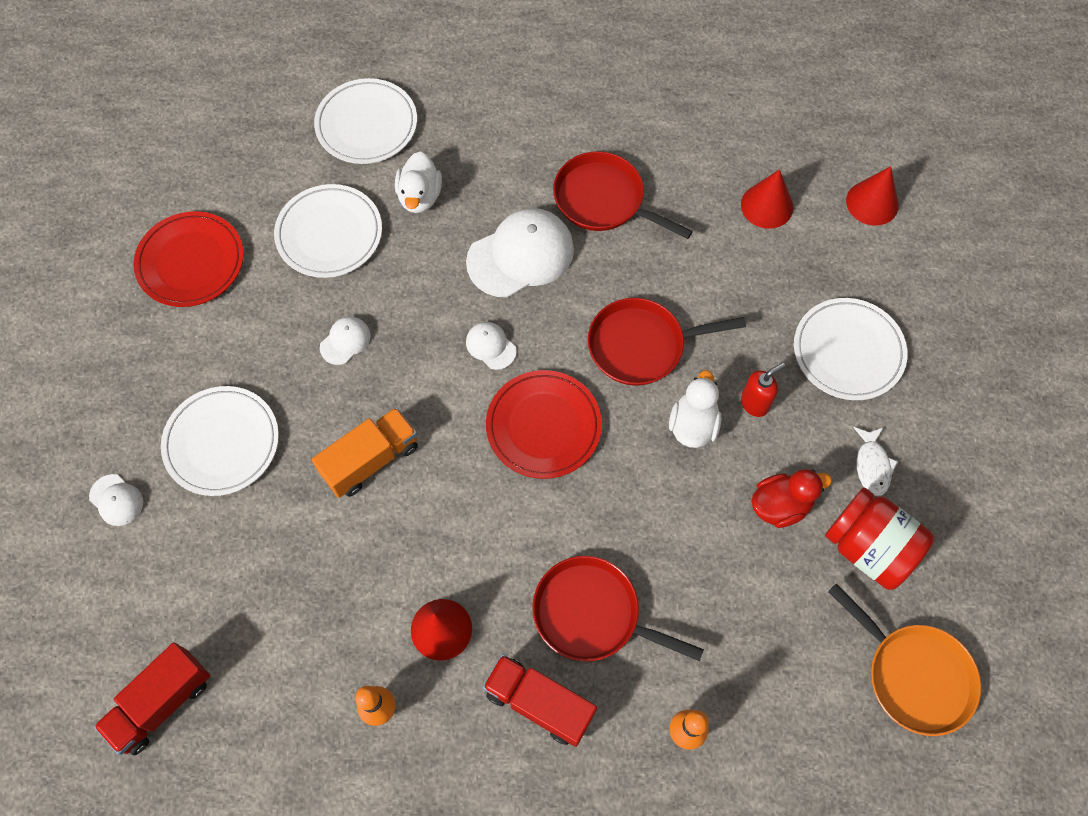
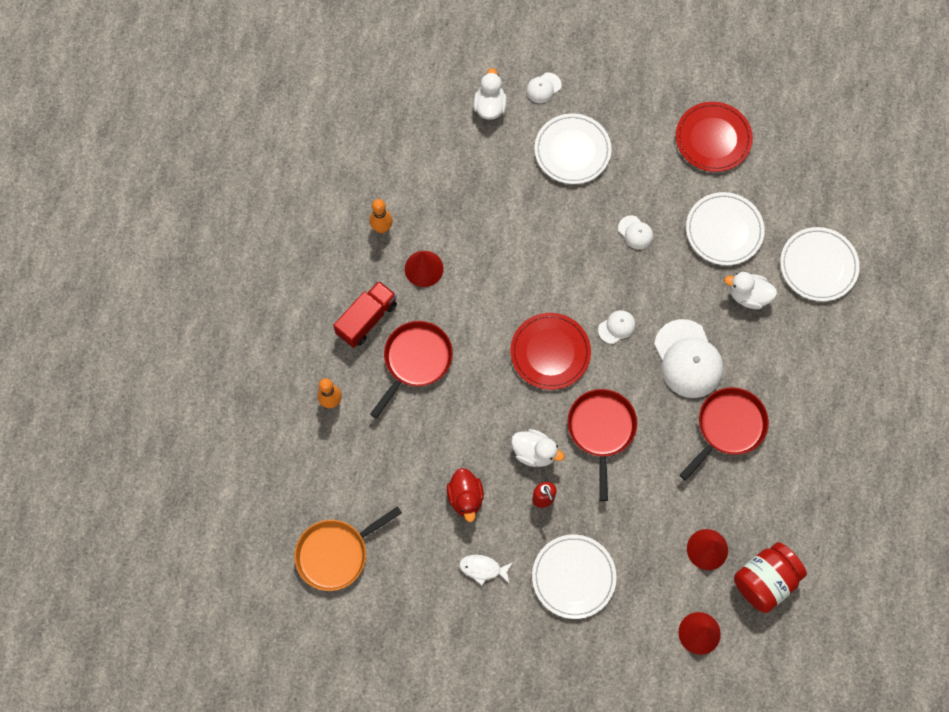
camera: 100 degrees right, 5 degrees up
red truck [94,642,210,755] -> none
orange truck [312,407,418,498] -> none
red jar [825,487,934,590] -> red jar moved to [734,542,807,613]
none -> white duck [473,68,507,120]

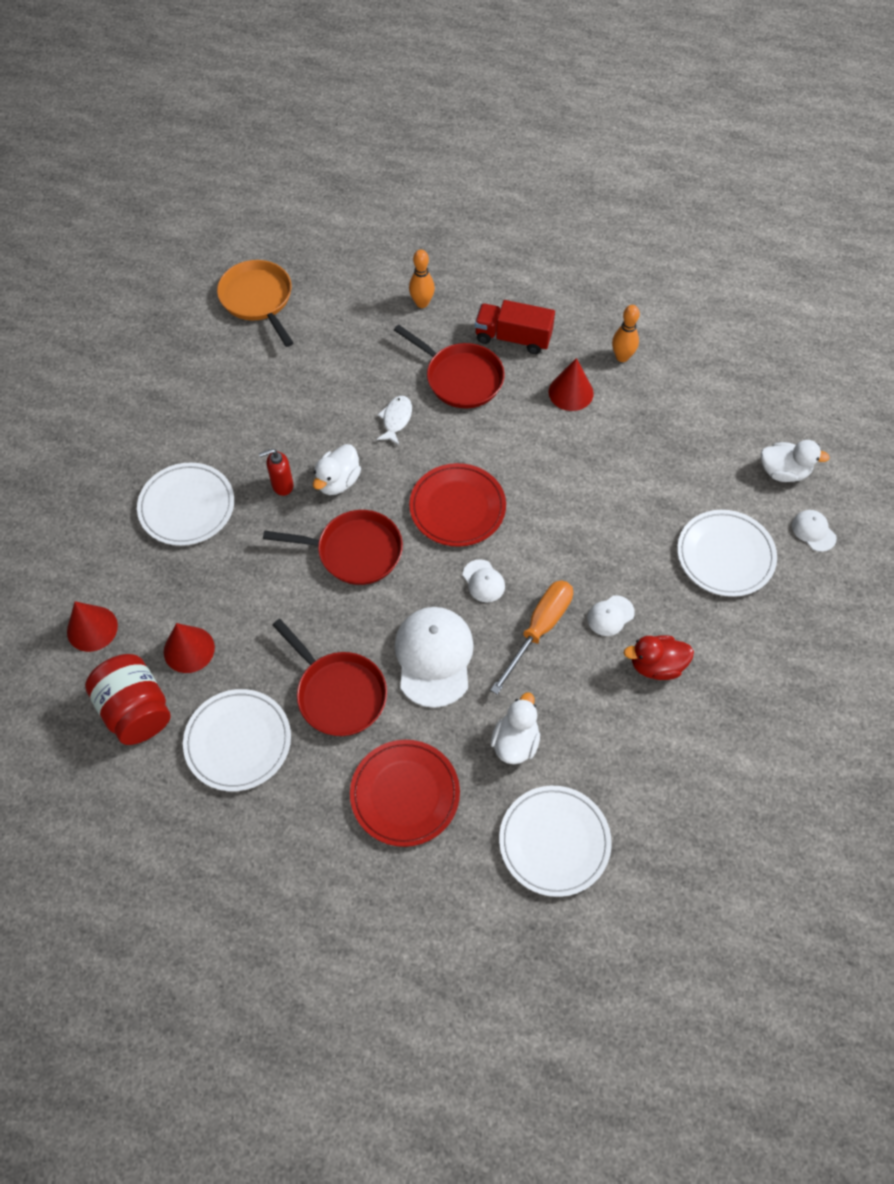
camera: 95 degrees right, 10 degrees down
red truck [333,281,397,348] -> red truck turned 150 degrees clockwise [475,300,555,354]
red duck [447,468,484,522] -> red duck moved to [624,635,694,680]
white fish [459,555,513,585] -> white fish moved to [376,396,412,445]
white cap [654,319,723,398] -> white cap turned 105 degrees clockwise [395,607,474,708]
red plate [676,102,753,172] -> red plate moved to [350,740,460,847]
white plate [686,192,765,265] -> white plate moved to [183,689,291,791]
none -> orange screwdriver [490,580,573,695]

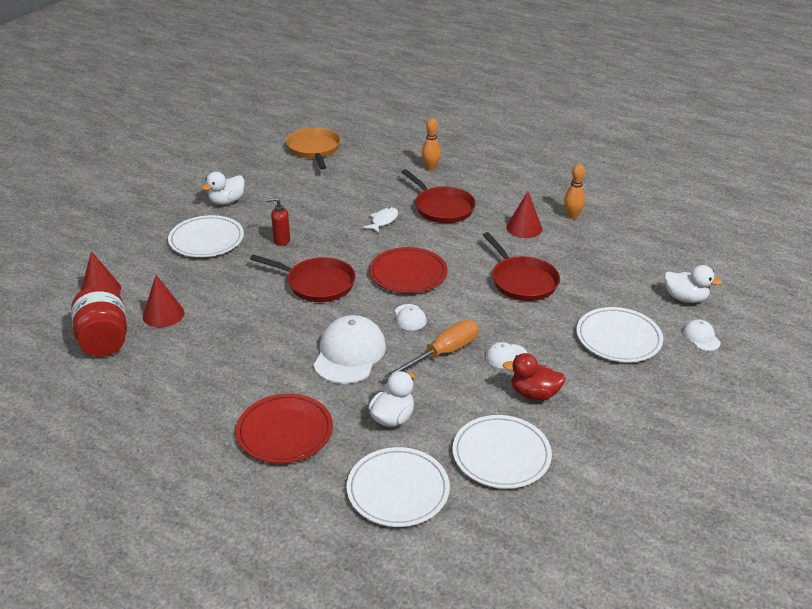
camera: 15 degrees right, 25 degrees down
white plate [183,689,291,791] -> white plate moved to [452,415,552,489]
red pan [273,619,387,736] -> red pan moved to [483,232,560,301]
white duck [313,444,361,495] -> white duck moved to [202,172,244,205]
red truck [475,300,555,354] -> none

